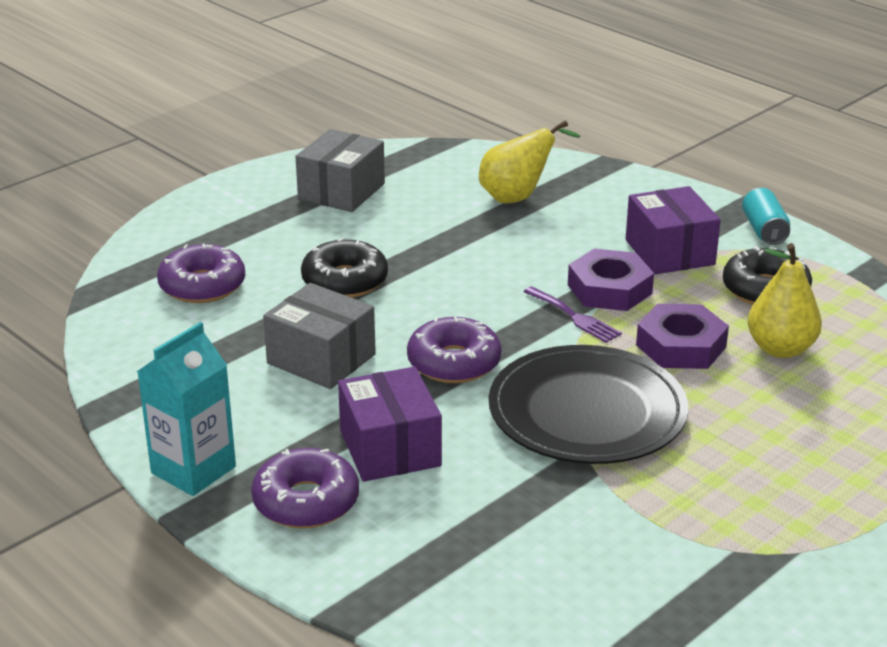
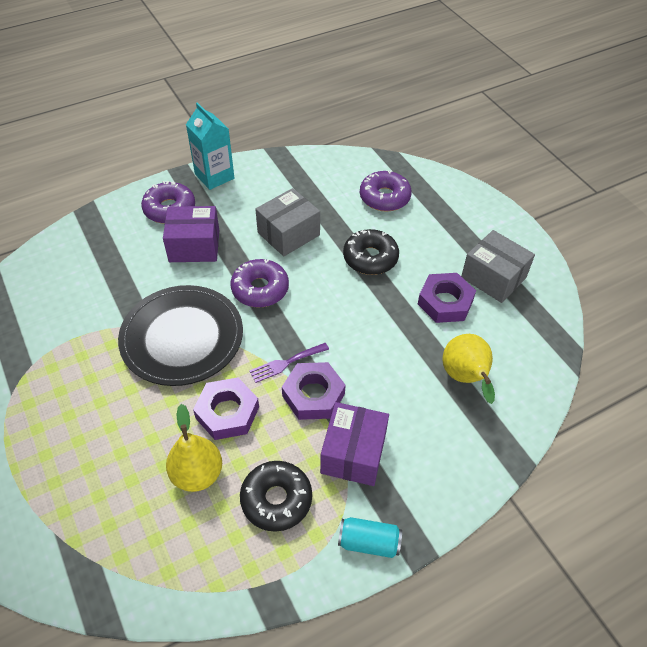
camera: 105 degrees right, 20 degrees up
purple box [626,186,721,275] -> purple box turned 75 degrees counterclockwise [320,402,389,486]
none -> purple nut [418,273,476,323]

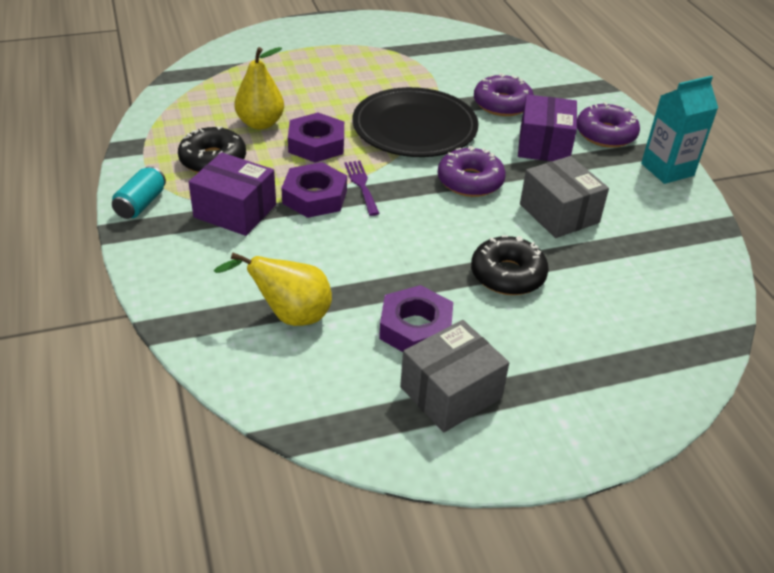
camera: 100 degrees right, 10 degrees down
purple donut [360,170,412,212] -> purple donut moved to [474,73,534,116]

